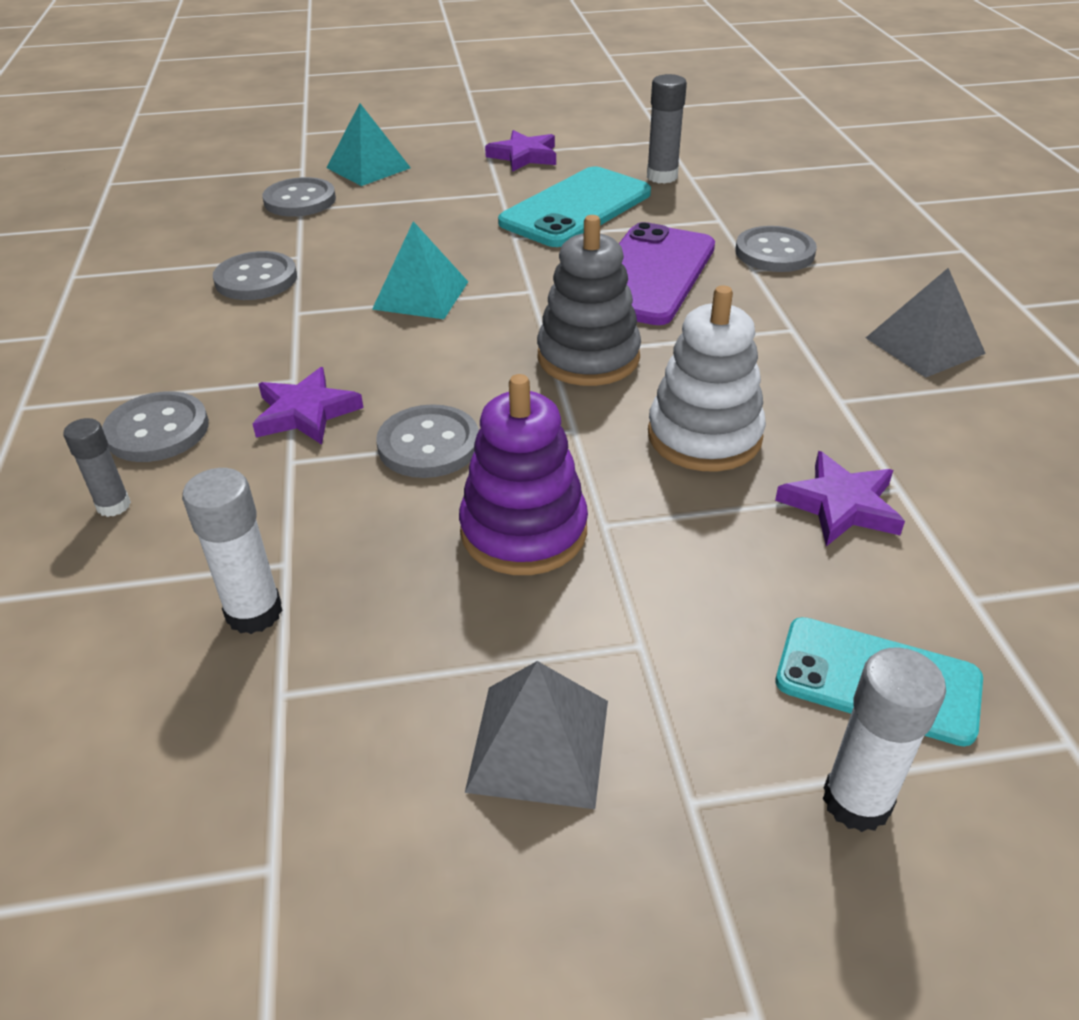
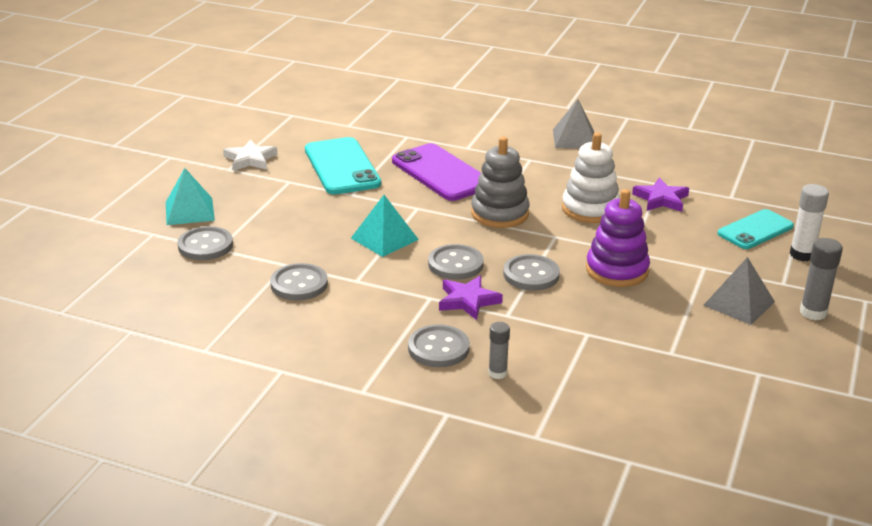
camera: 60 degrees left, 10 degrees down
white glue stick [182,468,283,634] -> none
purple star [485,130,556,172] -> white star [223,139,278,171]
grey glue stick [647,74,687,184] -> grey glue stick moved to [800,238,843,320]
grey button [735,226,817,272] -> grey button moved to [428,244,484,280]

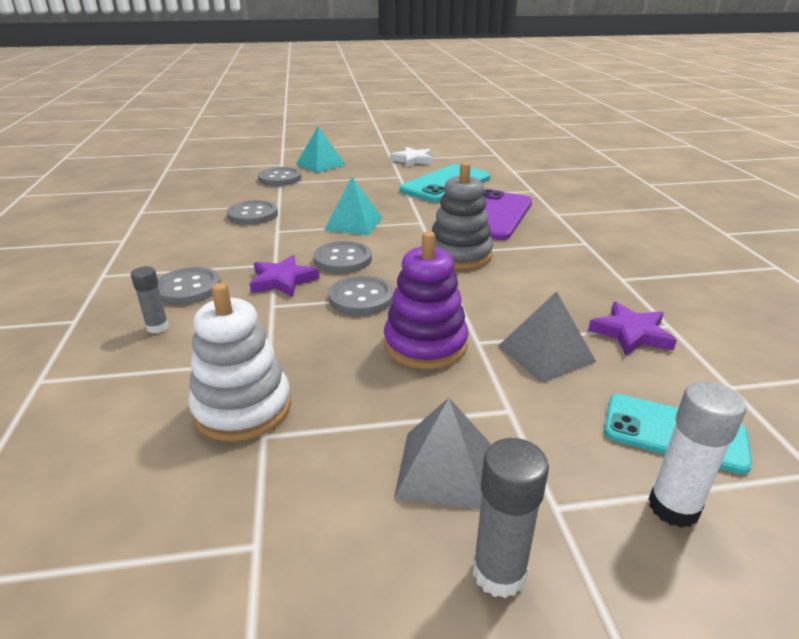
camera: 60 degrees right, 0 degrees up
grey pyramid [553,99,594,148] -> grey pyramid moved to [498,291,596,383]
white stacking toy [562,133,620,223] -> white stacking toy moved to [189,283,291,442]

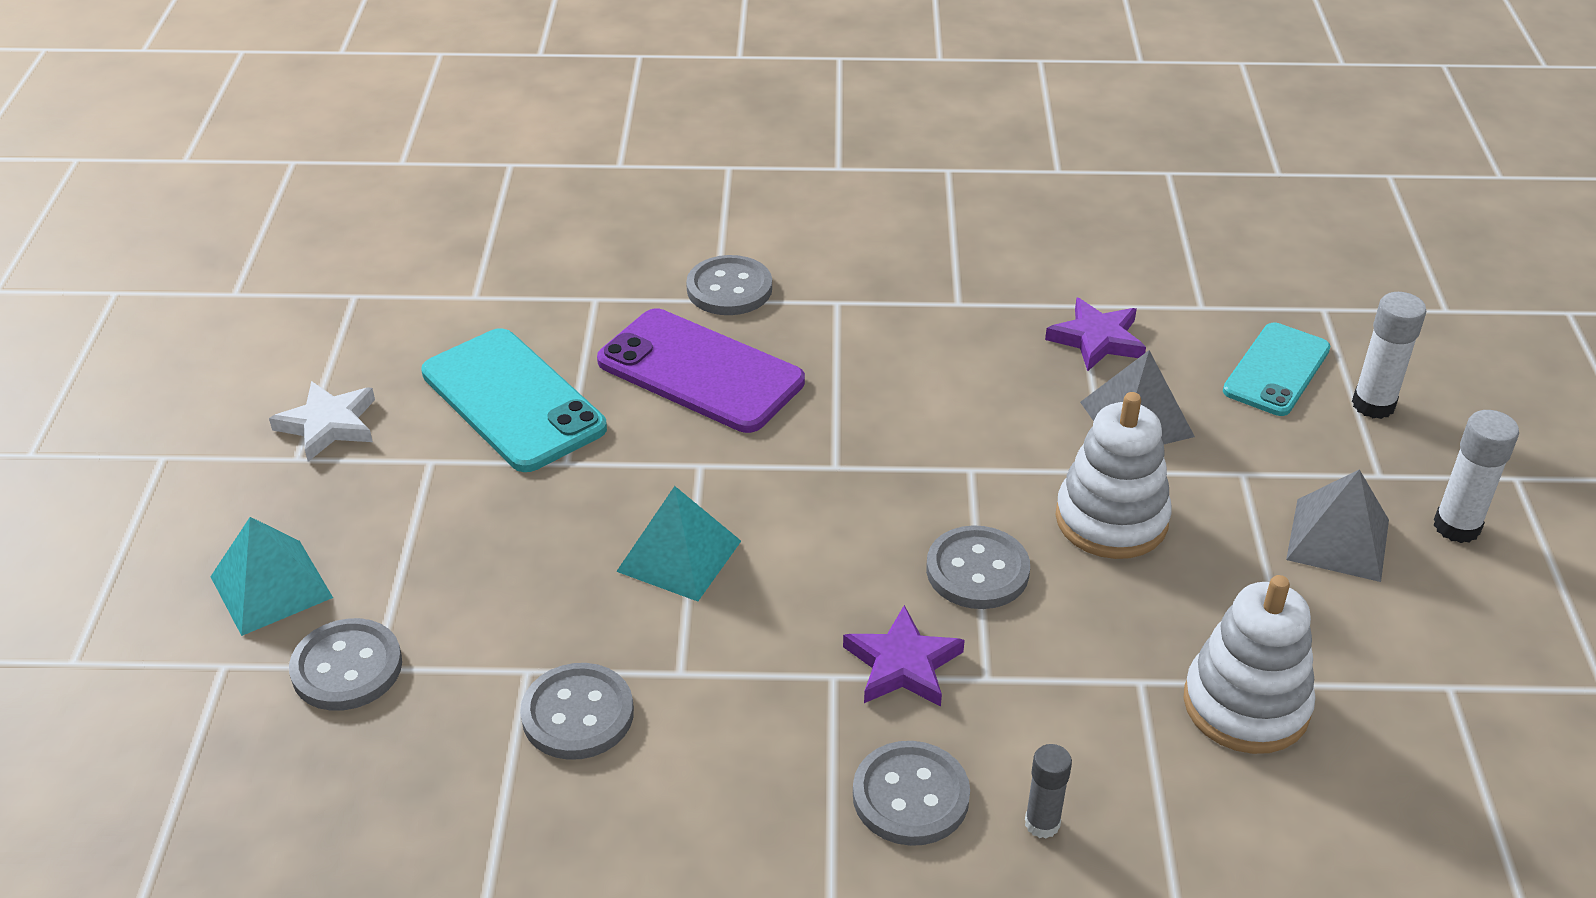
camera: 80 degrees left, 10 degrees up
grey button [314,241,372,273] -> grey button moved to [686,255,772,315]
purple stacking toy [384,231,469,369] -> white stacking toy [1055,392,1172,559]
grey stacking toy [432,162,493,269] -> none
grey glue stick [473,438,549,598] -> white glue stick [1434,410,1519,543]

